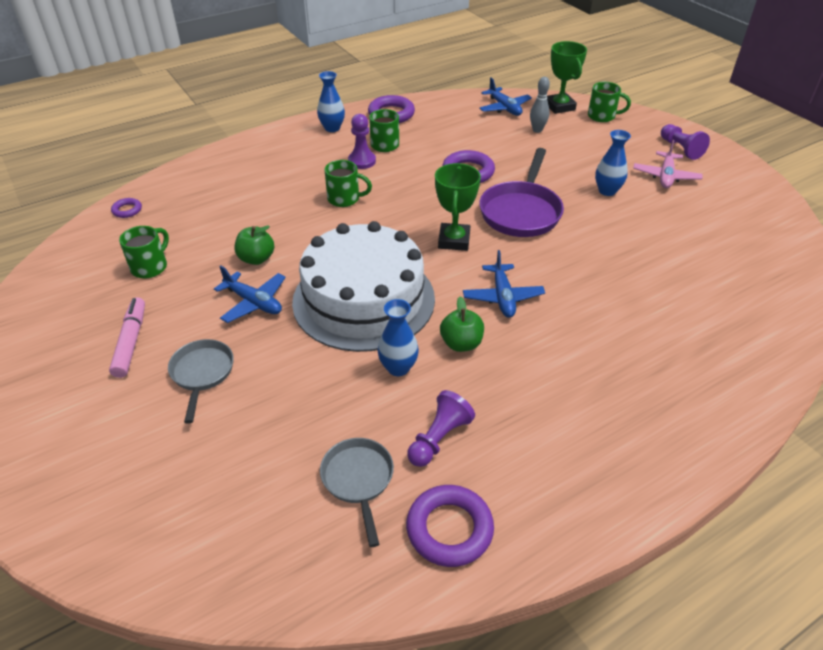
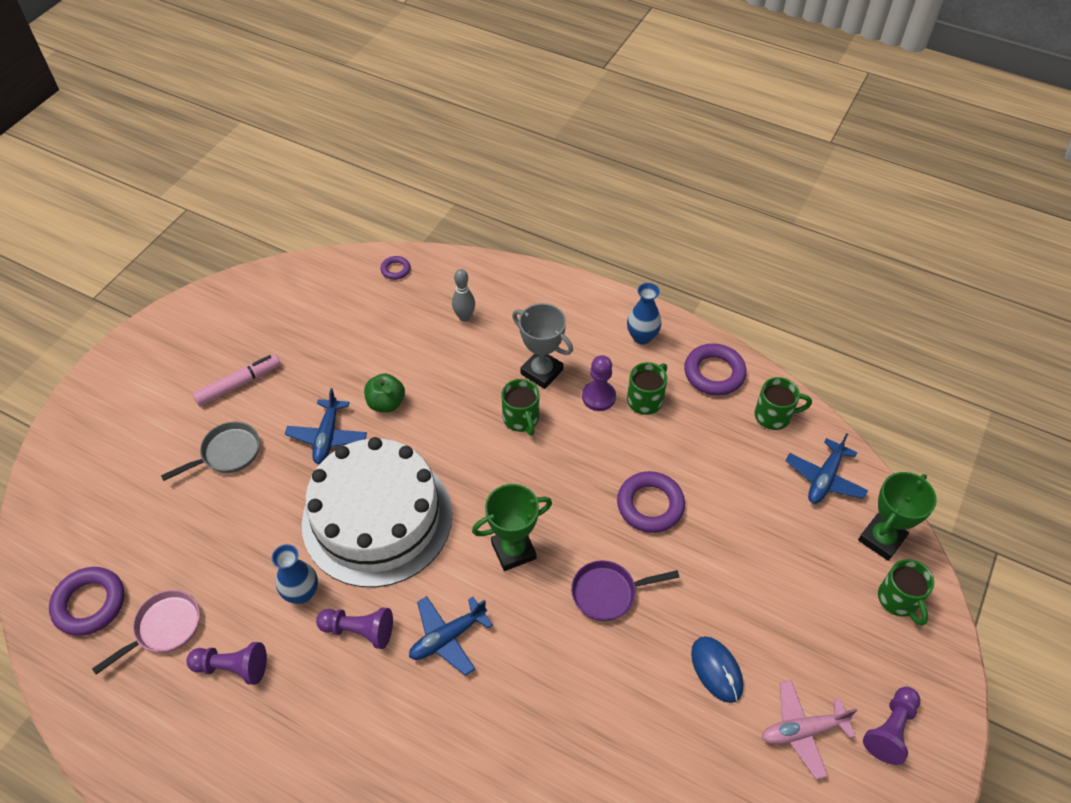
camera: 60 degrees right, 10 degrees up
green mug [119,226,169,278] -> green mug moved to [755,377,812,430]
grey pan [320,438,394,547] -> pink pan [92,590,200,675]
purple ring [406,485,494,567] -> purple ring moved to [49,567,125,636]
green apple [440,296,484,352] -> purple pawn [316,607,393,649]
purple pan [479,148,564,237] -> purple pan [571,560,680,621], size x0.61
grey bowling pin [530,77,550,133] -> grey bowling pin moved to [452,269,475,322]
blue vase [595,130,631,196] -> blue mouse [691,636,743,703]
none -> grey trophy [512,303,573,389]

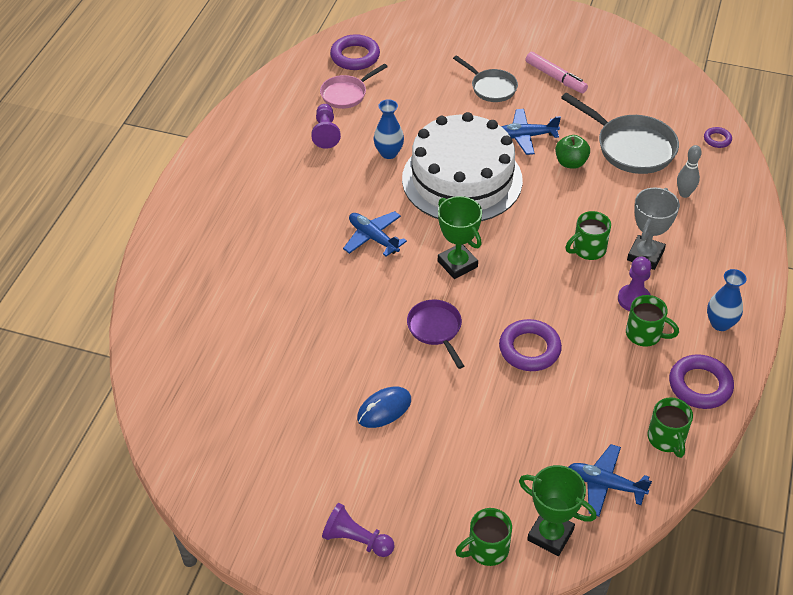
camera: 80 degrees right, 5 degrees down
pink pan [92,590,200,675] -> pink pan turned 105 degrees clockwise [320,64,388,109]
purple pawn [316,607,393,649] -> none
pink plane [761,680,857,780] -> none
none -> grey pan [561,93,679,174]

